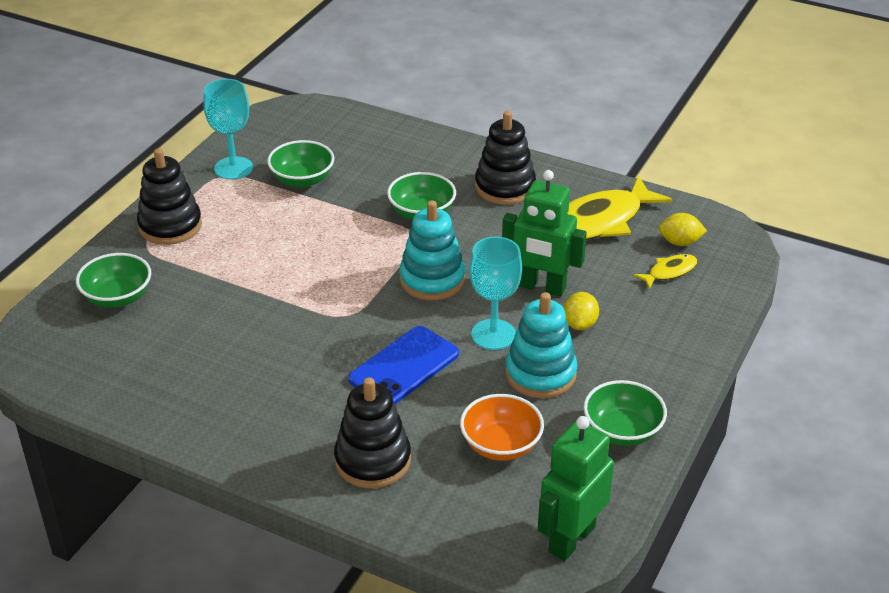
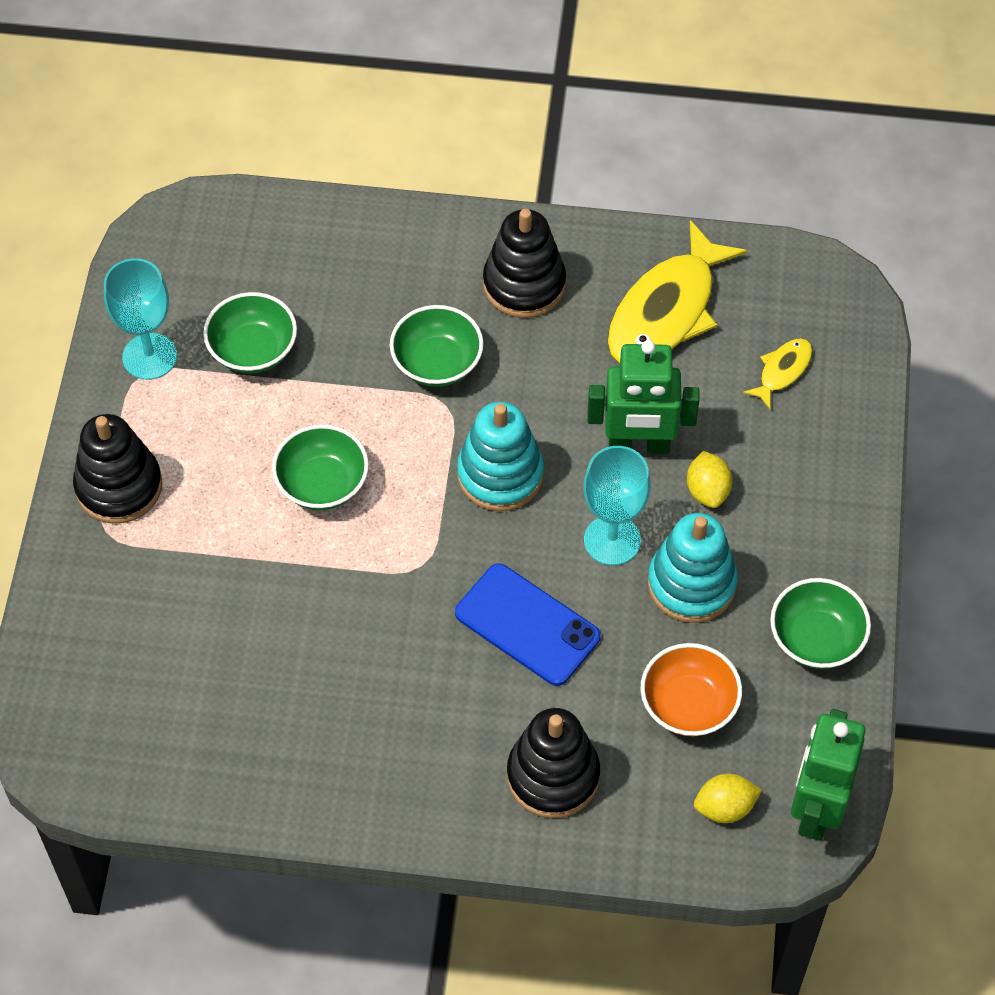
camera: 20 degrees left, 20 degrees up
green bowl [76,253,151,308] -> green bowl moved to [272,424,369,510]
blue phone [348,326,459,404] -> blue phone turned 75 degrees counterclockwise [455,563,601,686]
yellow lemon [658,213,707,246] -> yellow lemon moved to [694,774,762,823]

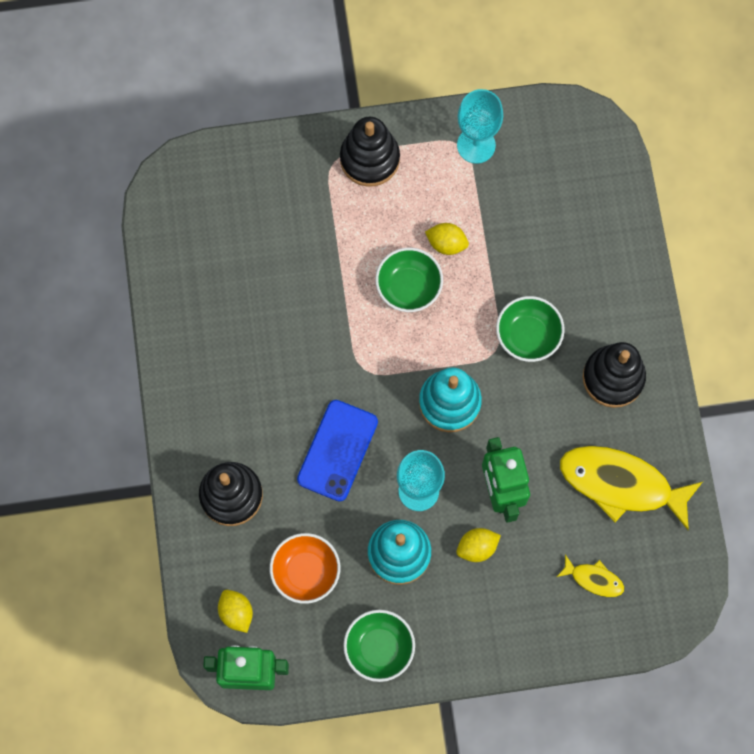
camera: 75 degrees right, 15 degrees up
green bowl [203,292,297,374] -> none
none -> yellow lemon [425,223,469,255]

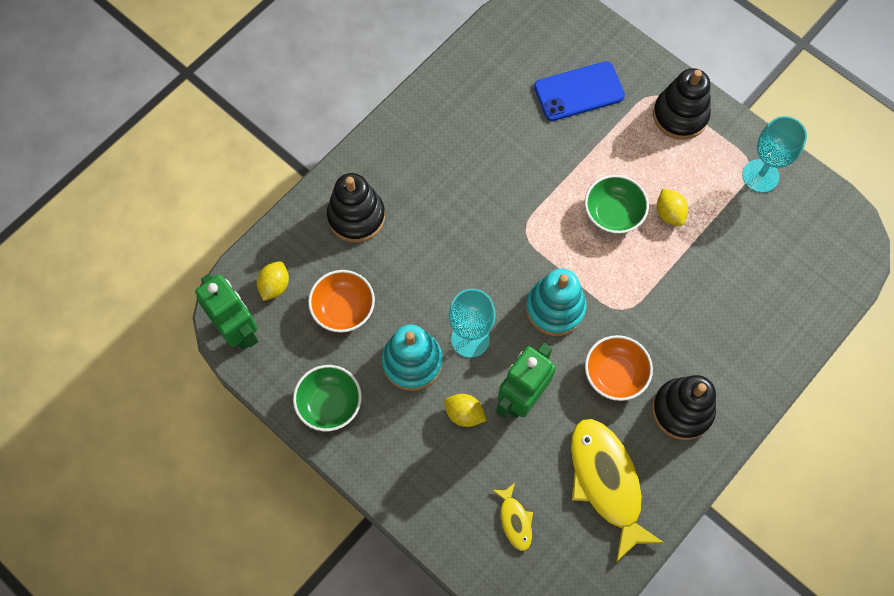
camera: 50 degrees right, 5 degrees down
blue phone [297,400,378,502] -> blue phone moved to [534,61,625,121]
green bowl [496,296,565,362] -> none
none -> orange bowl [585,335,653,401]

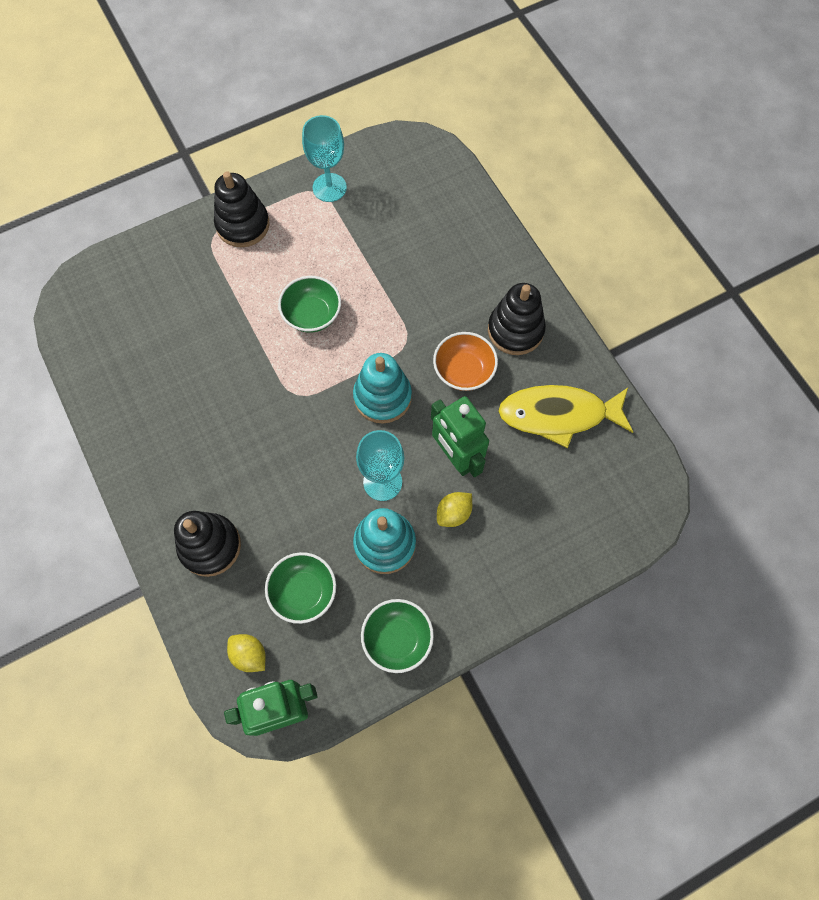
camera: 70 degrees left, 0 degrees up
orange bowl [308,270,375,333] -> green bowl [265,552,336,624]
yellow fish [493,483,533,551] -> none
blue phone [534,61,625,121] -> none
yellow lemon [657,189,688,226] -> none

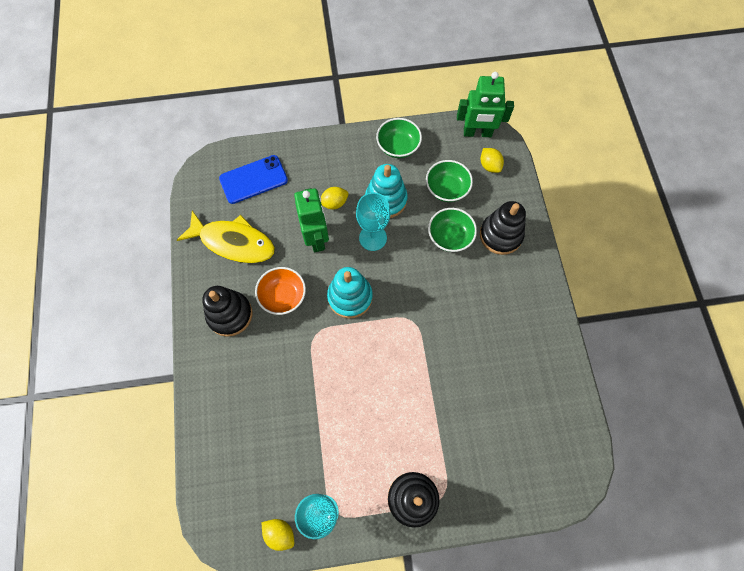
camera: 160 degrees left, 0 degrees up
green bowl [278,276,341,333] -> green bowl moved to [428,208,477,252]
none -> blue phone [219,155,288,204]
none -> yellow lemon [261,519,294,551]

